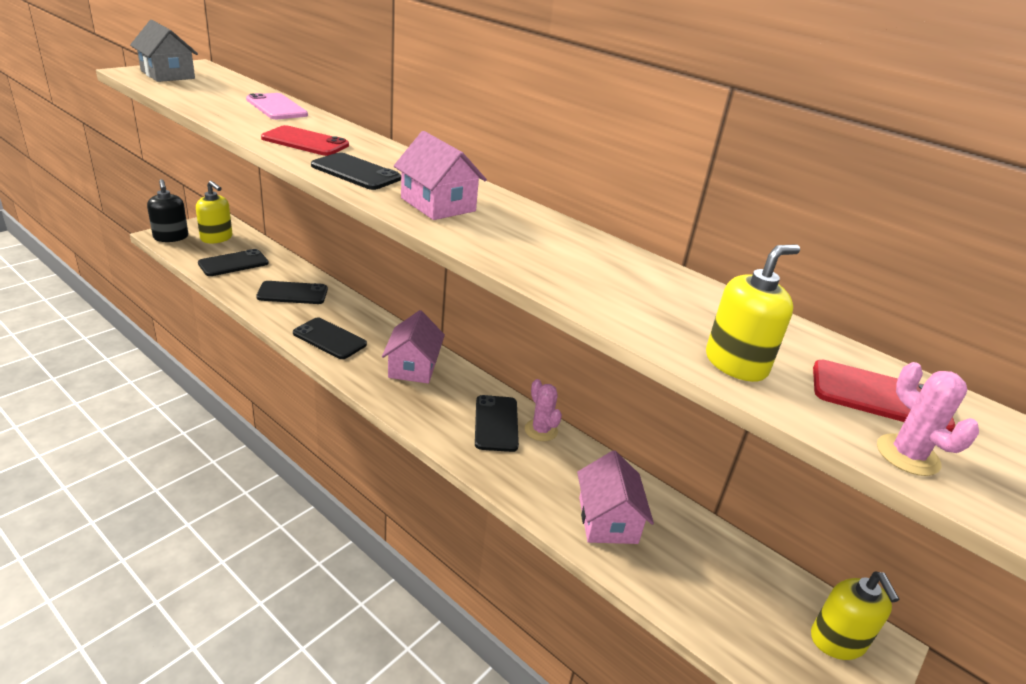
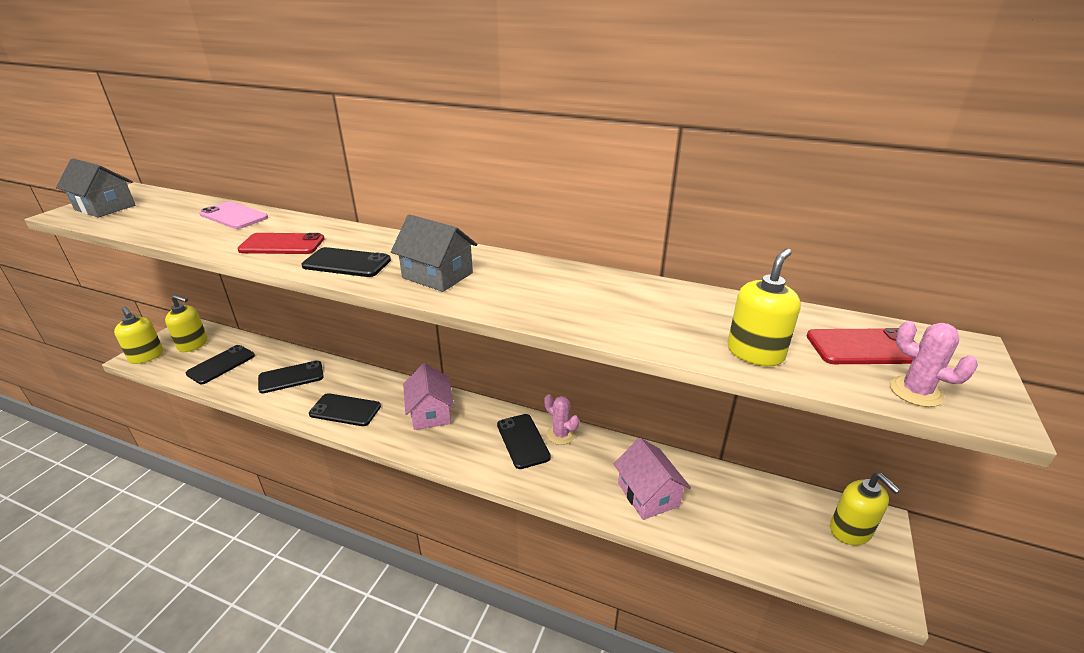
camera: 15 degrees left, 0 degrees up
black soap dispenser [147,179,188,242] -> yellow soap dispenser [114,306,163,364]
pink house [394,131,487,220] -> grey house [391,214,477,292]

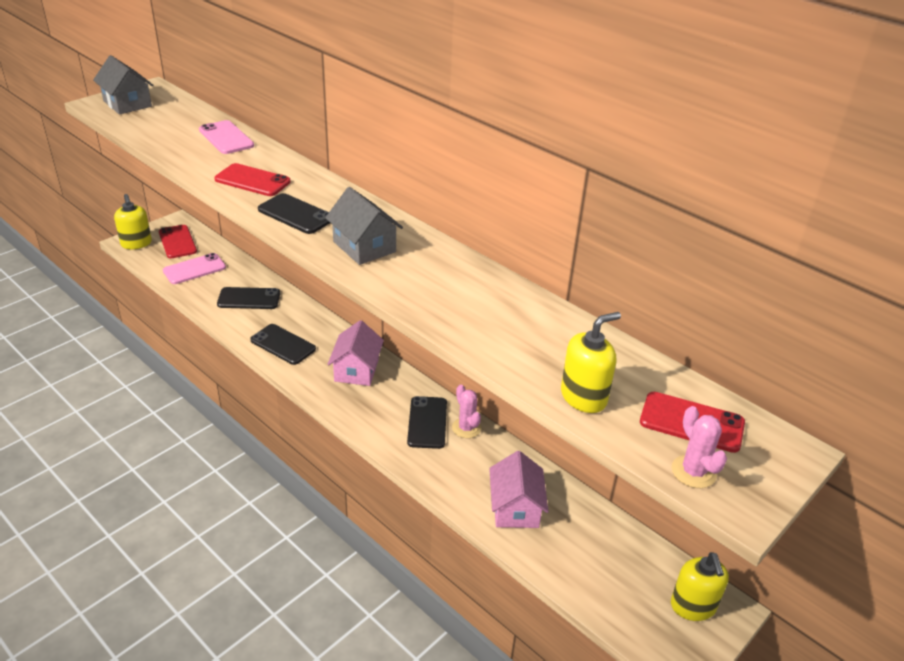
camera: 20 degrees right, 5 degrees up
yellow soap dispenser [165,295,207,352] -> red phone [159,225,197,258]
black phone [186,345,255,384] -> pink phone [163,253,226,284]

